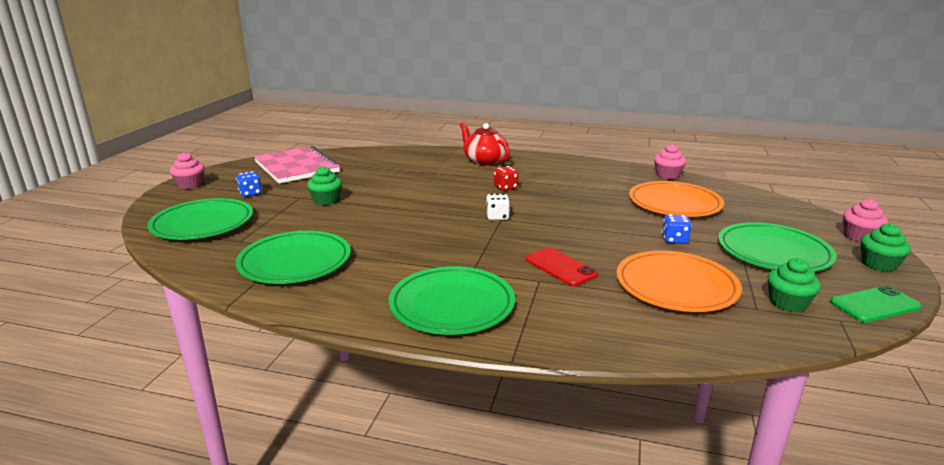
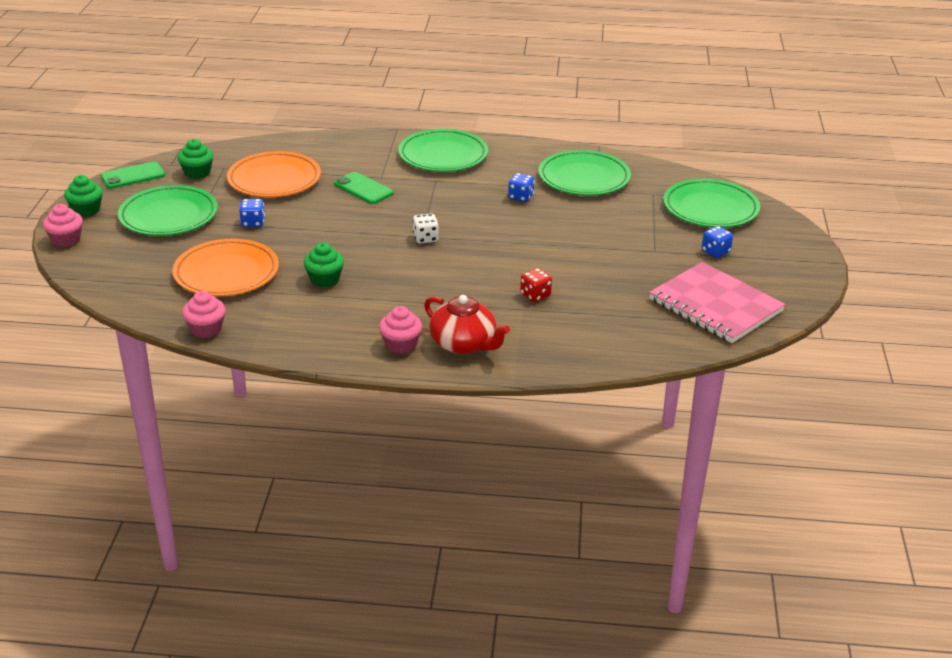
camera: 170 degrees right, 10 degrees up
pink cupcake [170,152,205,189] -> pink cupcake moved to [379,306,422,354]
green cupcake [307,166,342,205] -> green cupcake moved to [304,242,344,287]
red dice [494,166,518,191] -> red dice moved to [520,268,552,302]
red phone [525,247,598,286] -> green phone [334,172,394,204]
none -> blue dice [508,173,535,202]

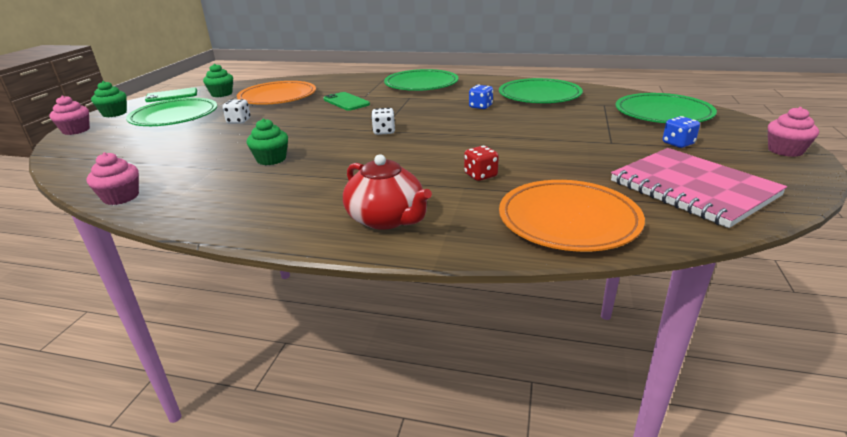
camera: 10 degrees right, 5 degrees down
orange plate [172,239,279,297] -> orange plate moved to [499,180,645,252]
blue dice [239,199,265,227] -> white dice [222,99,250,123]
pink cupcake [379,306,422,354] -> pink cupcake moved to [768,107,819,157]

